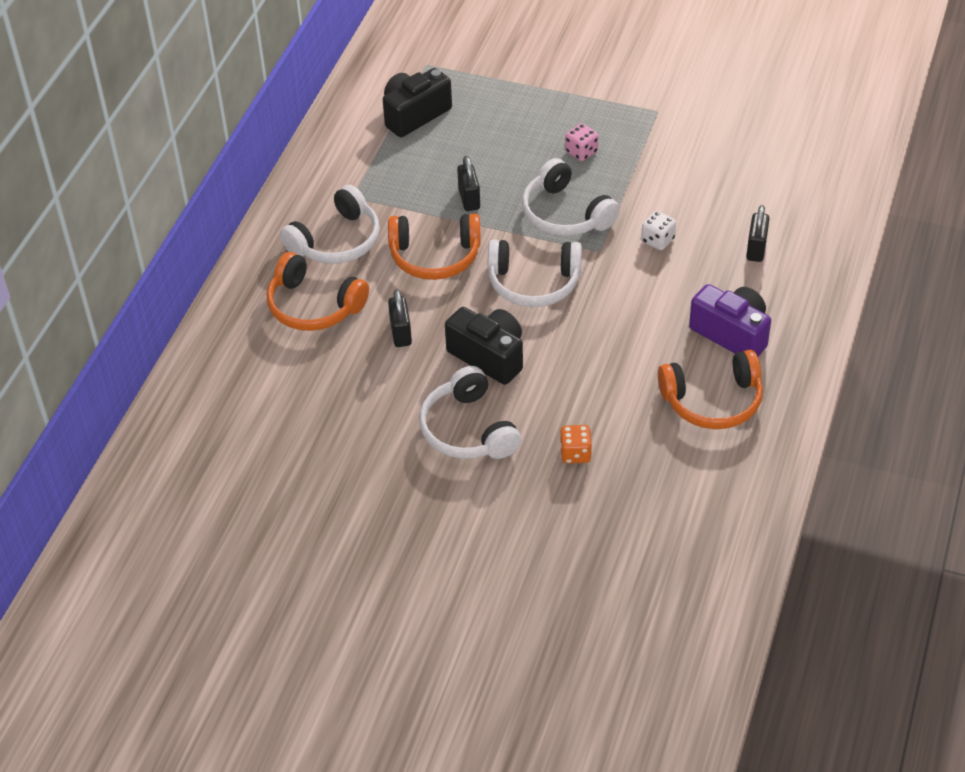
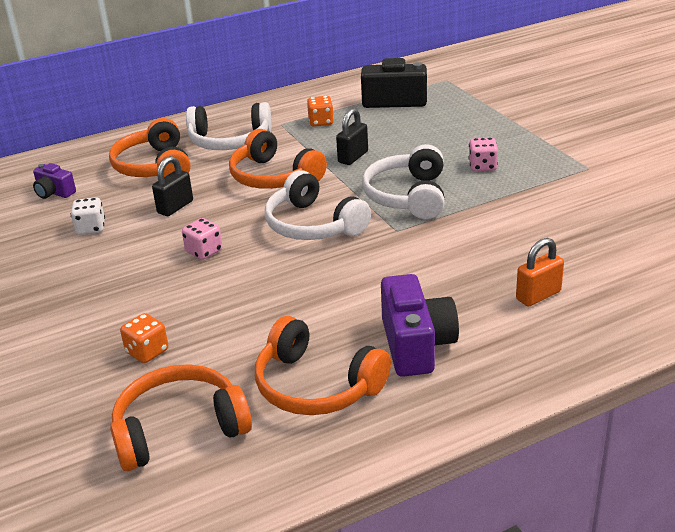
camera: 45 degrees right, 15 degrees down
white headphones [419,366,521,459] -> none
black camera [445,307,523,385] -> pink dice [182,218,222,260]
white dice [641,211,676,250] -> white dice moved to [71,197,105,235]
black padlock [746,205,769,262] -> orange padlock [516,238,564,307]
none -> purple camera [33,163,76,199]
none -> orange headphones [110,364,252,471]
none -> orange dice [307,96,334,127]

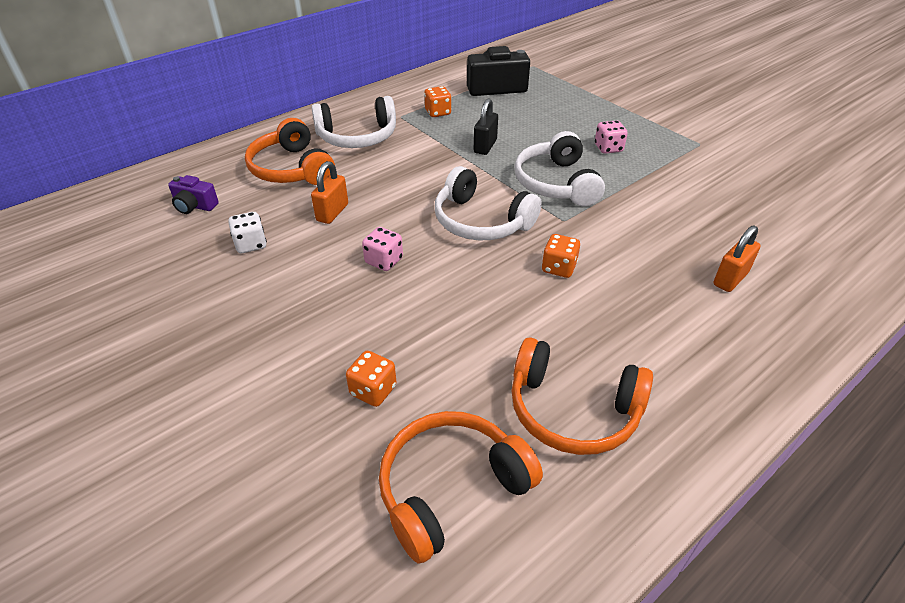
camera: 15 degrees left, 10 degrees up
black padlock [152,156,193,216] -> orange padlock [311,161,348,224]
orange headphones [229,129,327,189] -> none
purple camera [381,274,459,377] -> none
none -> orange dice [542,234,580,278]

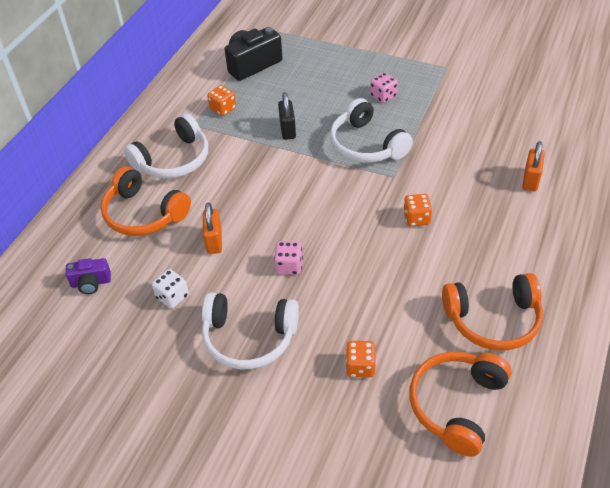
camera: 25 degrees left, 5 degrees up
white headphones [435,166,542,240] -> white headphones moved to [202,292,299,369]

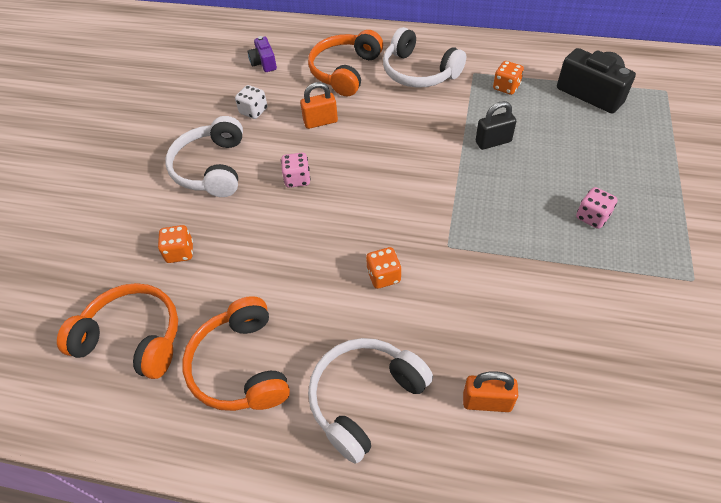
camera: 80 degrees right, 5 degrees up
white headphones [330,98,413,163] -> white headphones moved to [308,338,433,464]

